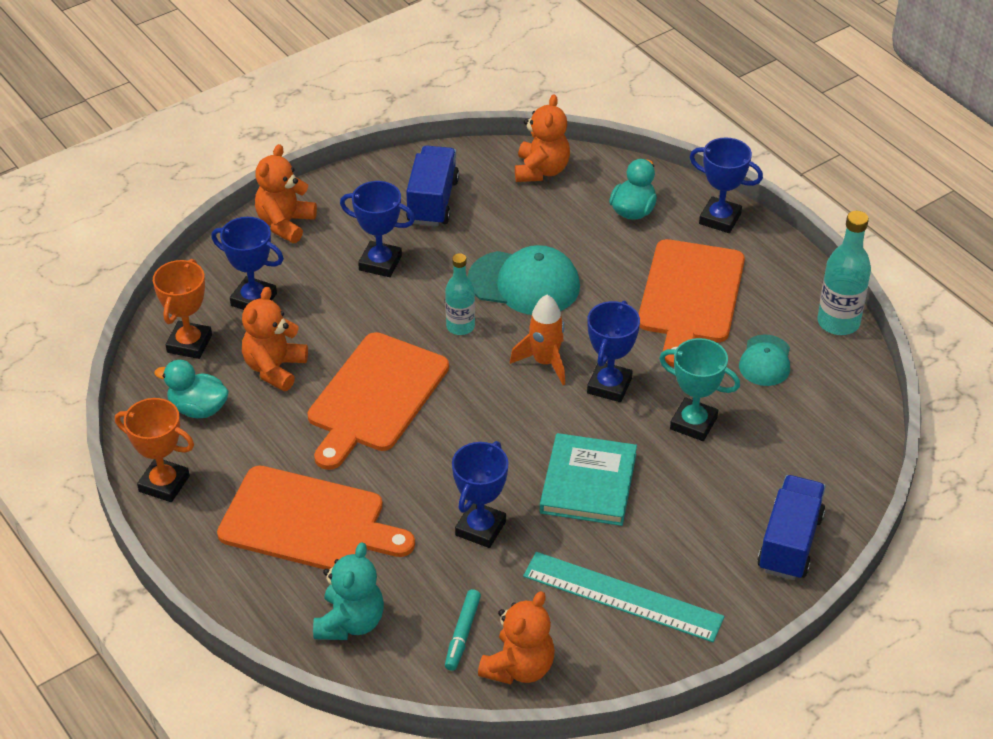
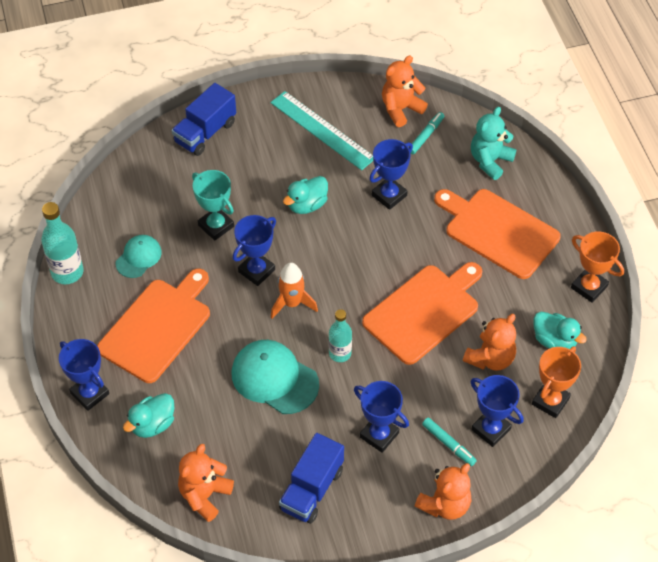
camera: 160 degrees left, 10 degrees up
turquoise book [540,433,637,526] -> turquoise duck [283,176,328,214]
none -> turquoise marker [422,418,477,466]

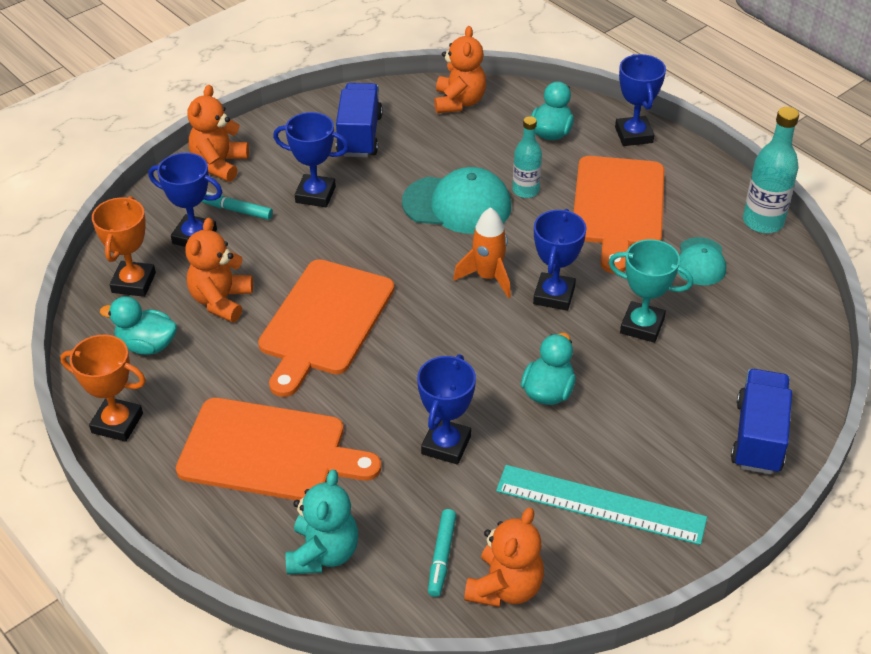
camera: 155 degrees right, 10 degrees down
blue trophy [59,339,109,411] -> blue trophy turned 60 degrees clockwise [615,54,666,146]
turquoise bottle [329,309,352,362] -> turquoise bottle moved to [513,116,542,198]

